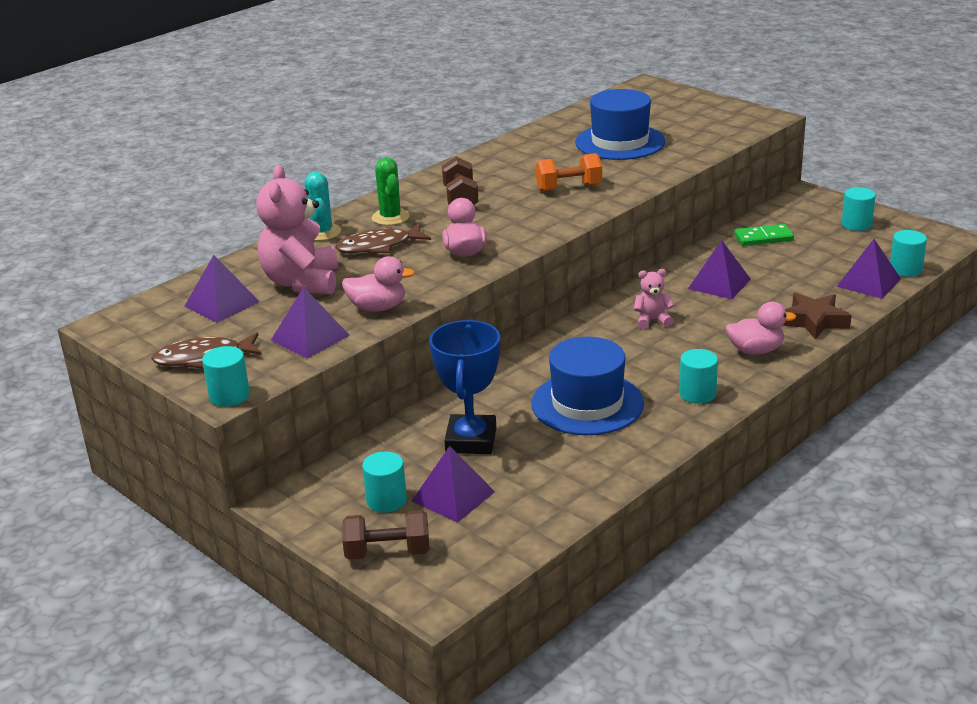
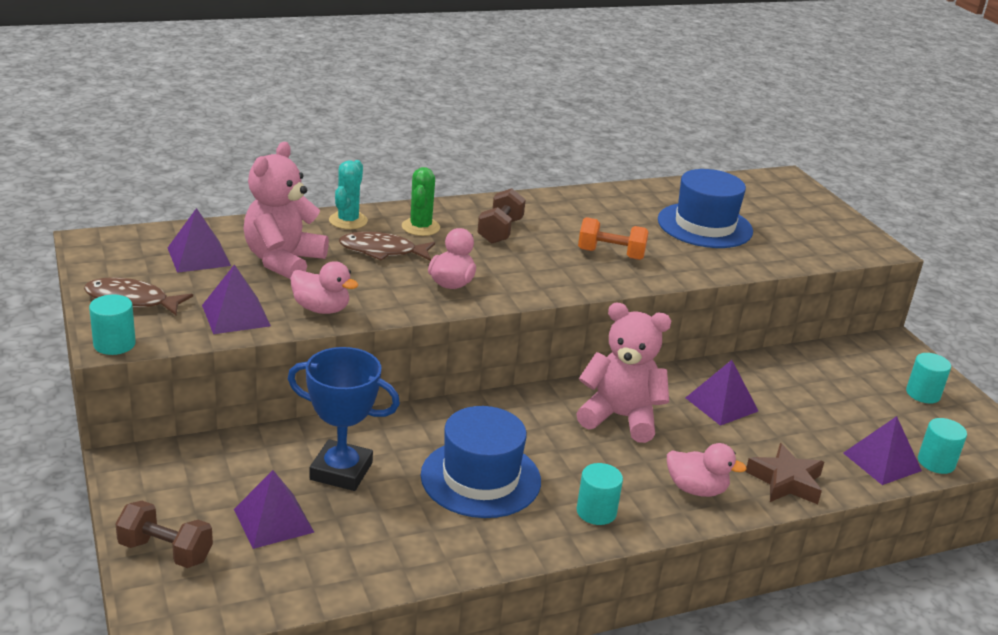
camera: 20 degrees right, 0 degrees up
turquoise cylinder [362,452,407,513] -> none
blue trophy [429,320,500,454] -> blue trophy turned 75 degrees clockwise [288,347,400,491]
pink teddy bear [634,269,674,329] -> pink teddy bear [576,302,671,443], size x2.04
green domino [734,224,794,246] -> none

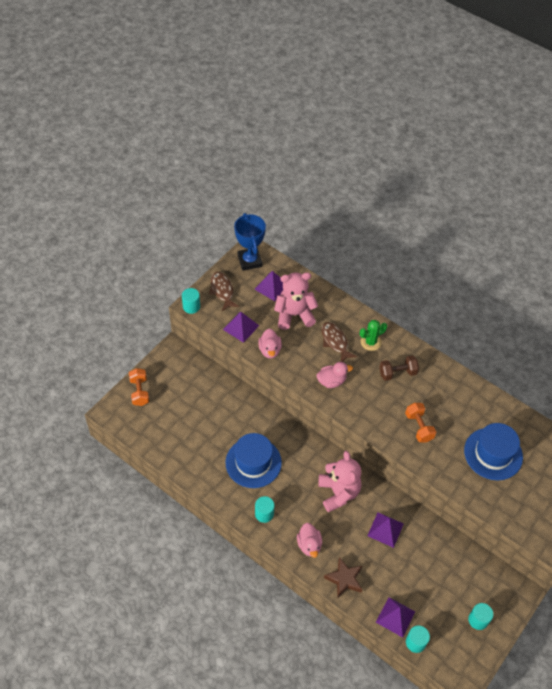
camera: 60 degrees right, 25 degrees up
brown dumbbell [115,501,213,568] -> orange dumbbell [129,368,149,406]
purple pyramid [234,470,314,549] -> none
blue trophy [288,347,400,491] -> blue trophy moved to [234,213,266,271]
turquoise cactus [329,160,368,229] -> none

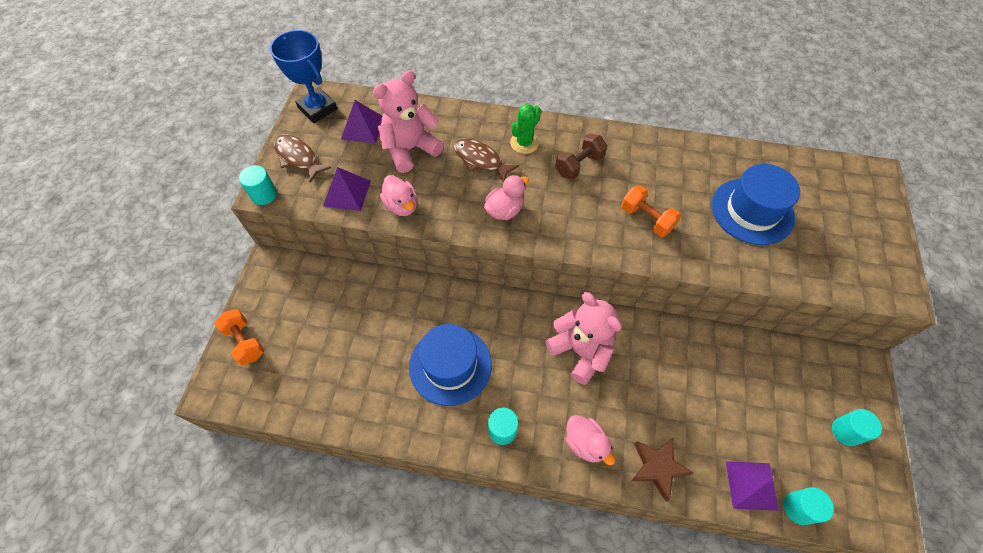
camera: 25 degrees left, 5 degrees up
purple pyramid [367,512,404,548] -> none

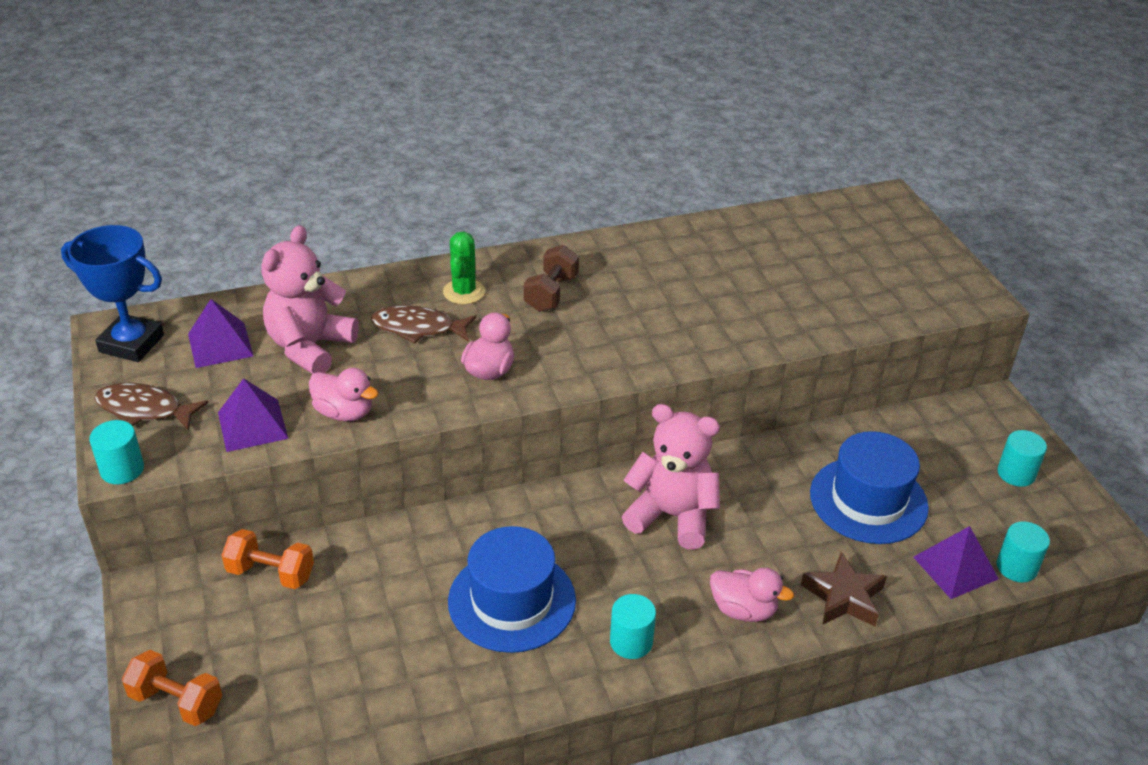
camera: 30 degrees left, 20 degrees down
orange dumbbell [621,185,681,237] -> orange dumbbell moved to [222,529,314,589]
blue hat [712,164,800,245] -> blue hat moved to [810,431,929,544]

